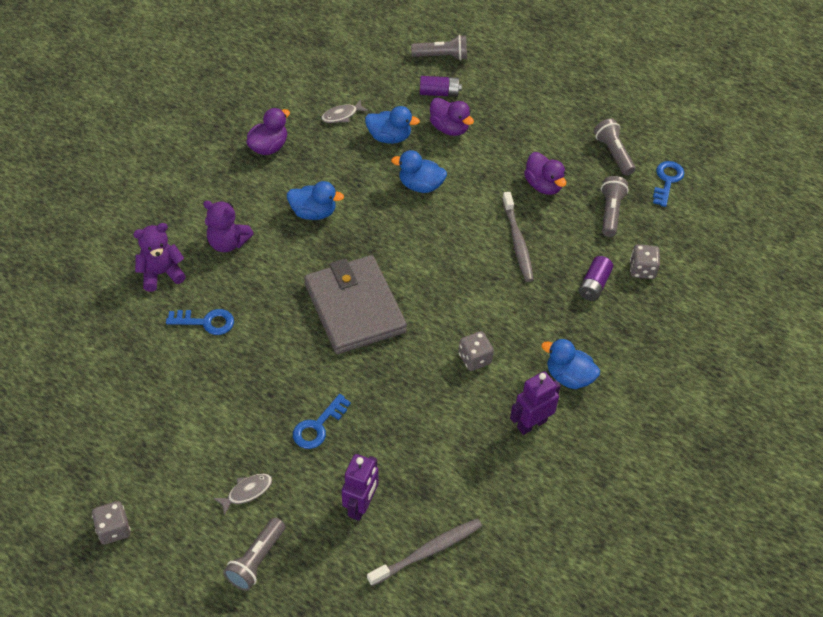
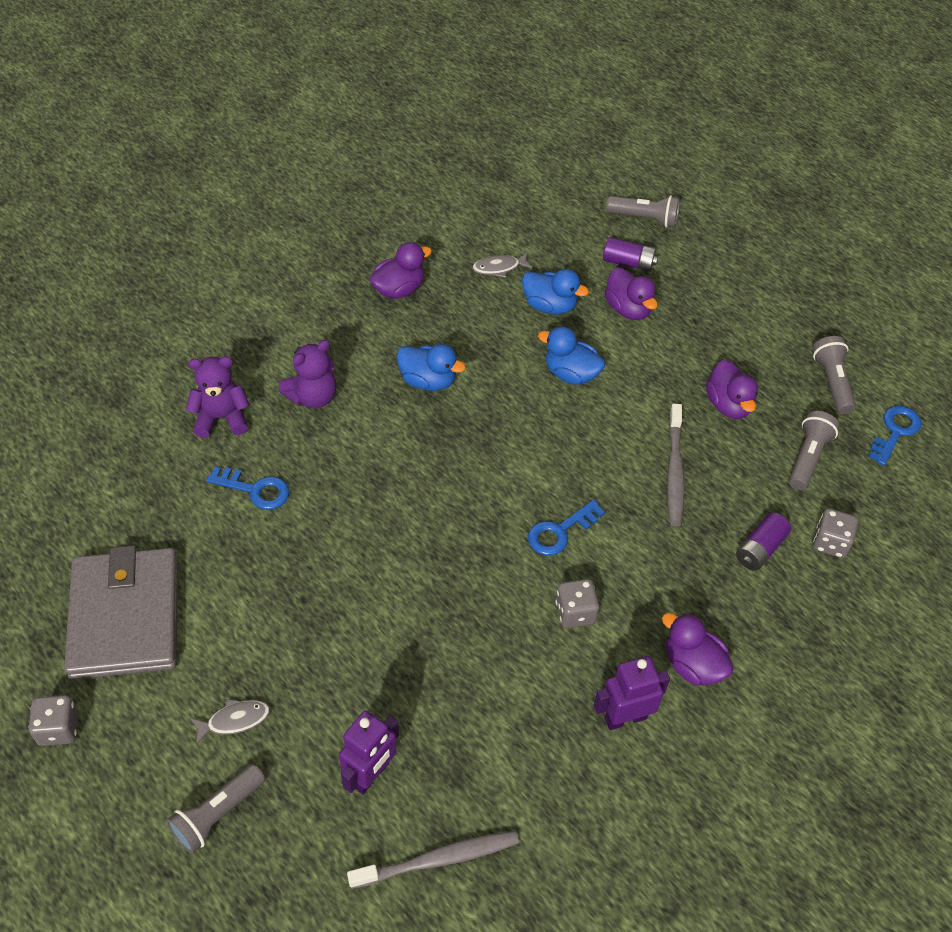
camera: 15 degrees right, 0 degrees up
purple teddy bear [203,201,254,252] -> purple teddy bear turned 75 degrees counterclockwise [279,340,337,408]
blue key [293,394,351,449] -> blue key moved to [528,500,605,555]
grey wallet [304,255,407,354] -> grey wallet moved to [64,546,178,680]
blue duck [541,339,600,389] -> purple duck [662,613,734,685]

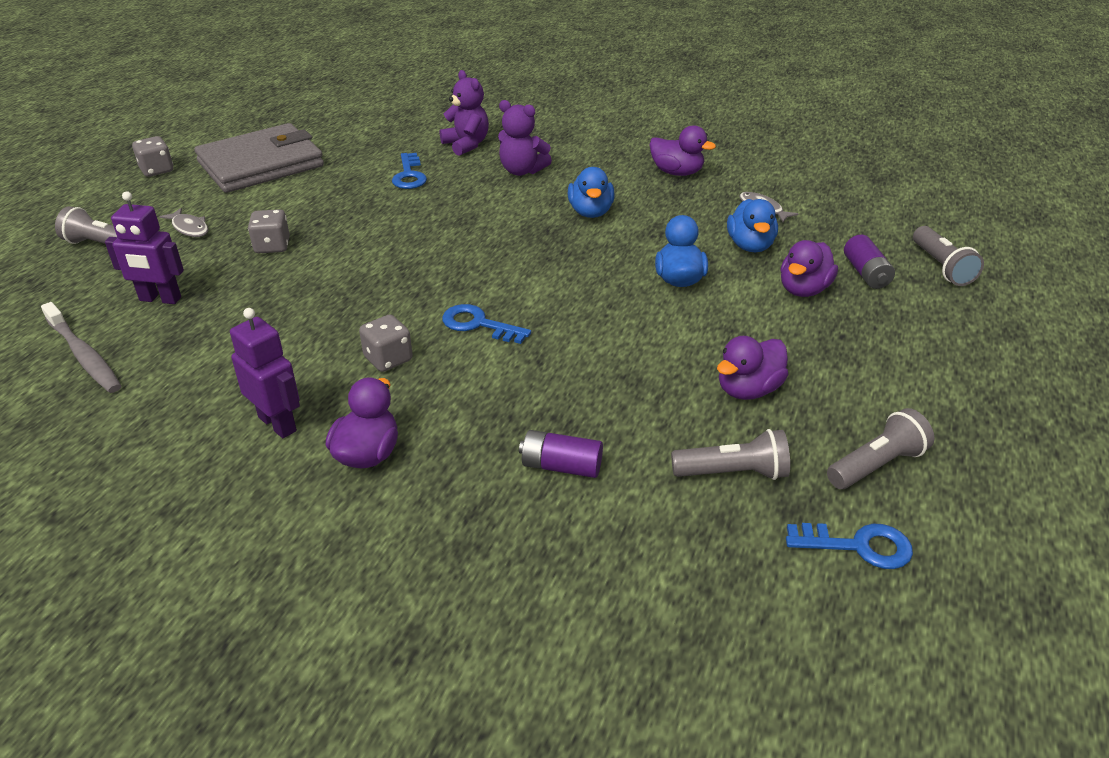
camera: 65 degrees right, 15 degrees down
grey toothbrush [667,403,685,526] -> none
grey dice [813,508,858,558] -> grey dice moved to [248,209,290,253]

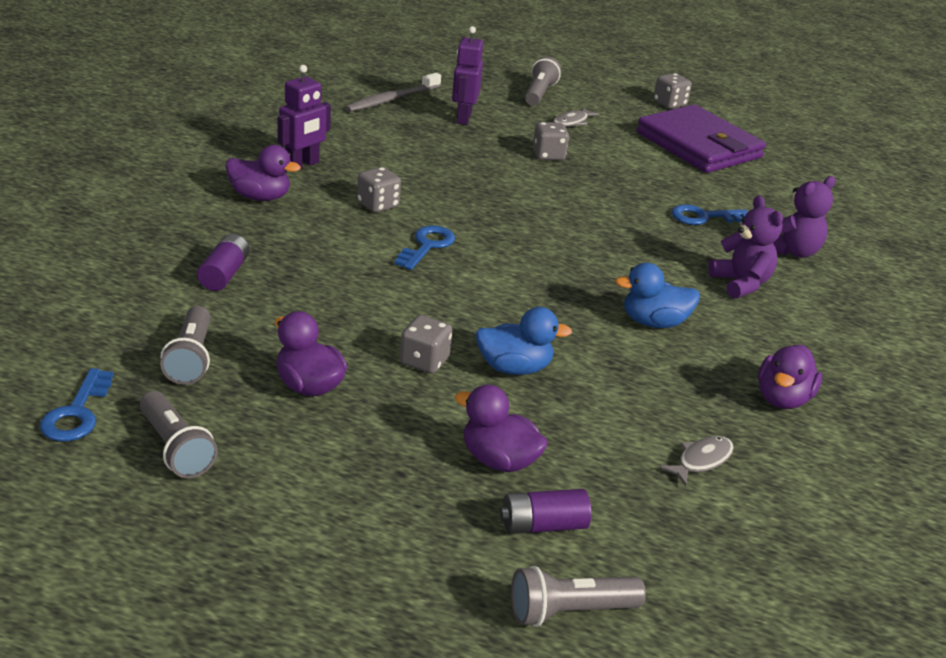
camera: 85 degrees right, 5 degrees down
grey wallet [194,123,324,193] -> purple wallet [636,104,766,173]
purple teddy bear [498,100,552,176] -> purple teddy bear turned 135 degrees clockwise [708,196,783,298]
blue duck [727,199,778,252] -> none
none -> grey dice [400,315,453,374]

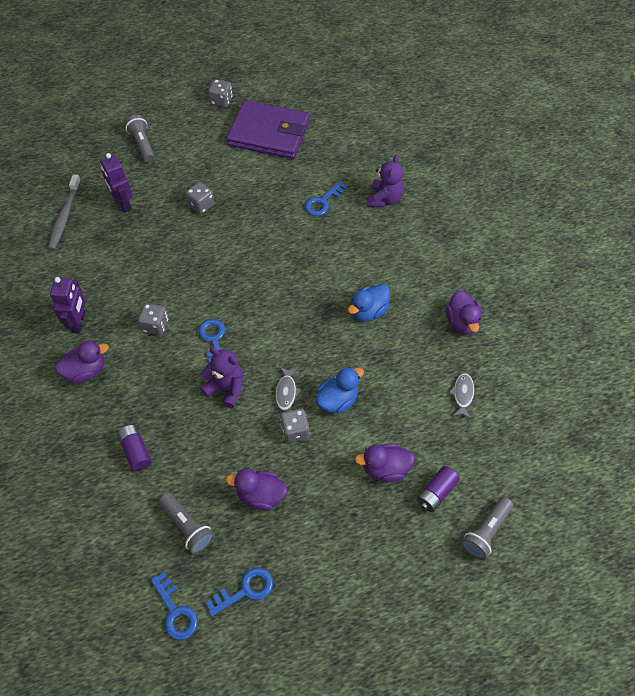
camera: 35 degrees left, 25 degrees up
grey flashlight [140,391,218,478] -> blue key [206,567,273,617]
grey fish [553,107,600,127] -> grey fish moved to [275,367,301,411]
purple teddy bear [708,196,783,298] -> purple teddy bear moved to [200,347,243,408]

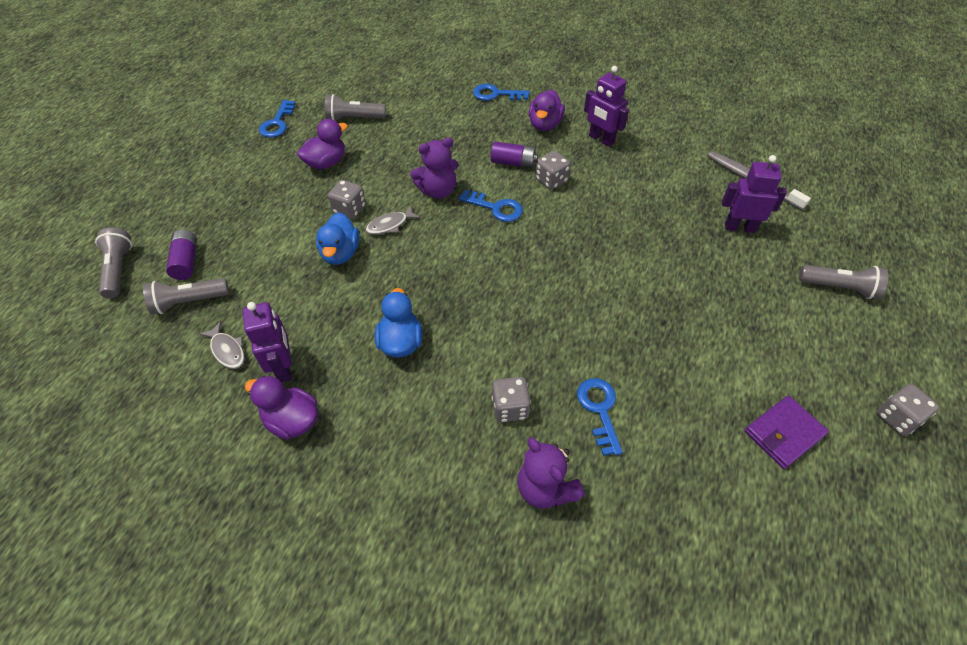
camera: 130 degrees right, 5 degrees down
purple battery [117,425,152,471] -> purple battery moved to [491,142,538,168]
blue key [151,572,198,640] -> blue key moved to [473,84,530,101]
grey dice [185,182,215,214] -> grey dice moved to [492,377,531,422]
purple wallet [226,100,310,159] -> purple wallet [745,396,829,469], size x0.52
grey fish [275,367,301,411] -> grey fish turned 75 degrees counterclockwise [365,205,420,235]
purple duck [355,444,415,482] -> none
none -> grey flashlight [143,278,229,315]
none -> purple robot [243,302,292,382]

